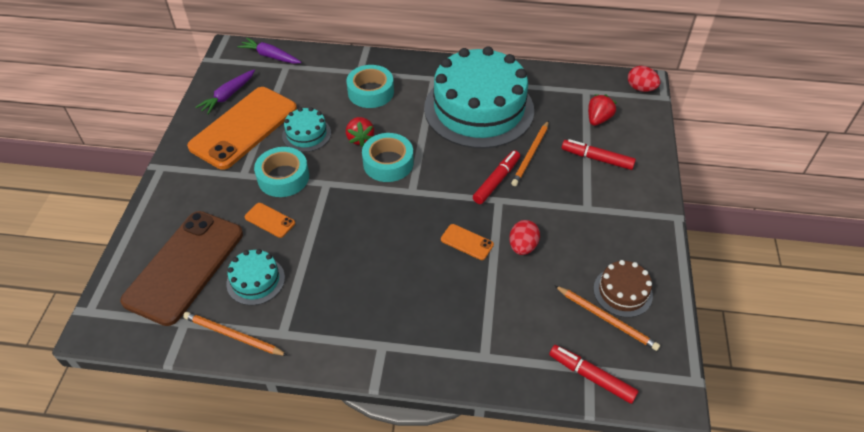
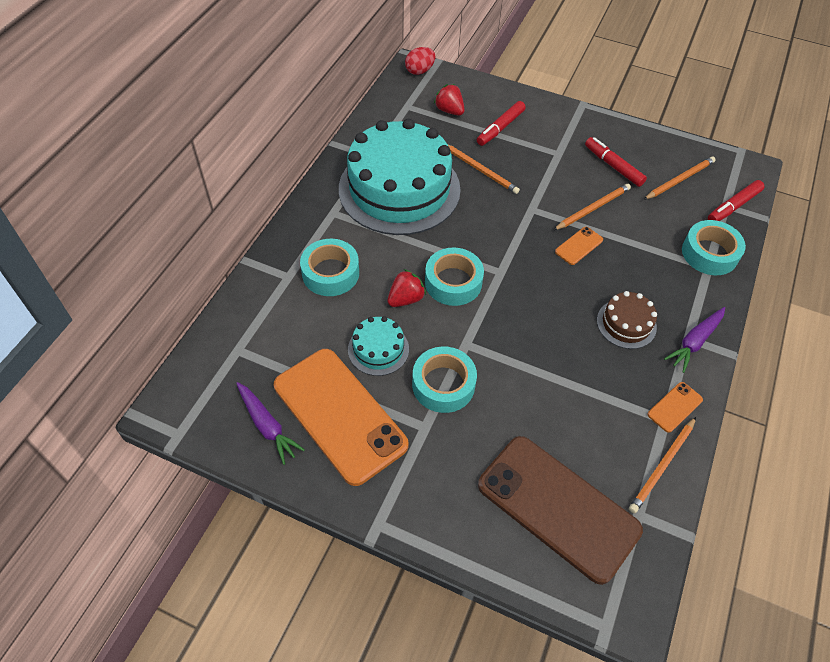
camera: 75 degrees left, 5 degrees up
turquoise cake [226,249,285,305] -> none
purple carrot [237,38,301,64] -> purple carrot moved to [664,307,725,373]
orange phone [245,203,295,238] -> orange phone moved to [648,382,703,433]
red strawberry [346,117,374,147] -> red strawberry turned 45 degrees counterclockwise [387,269,426,307]
red marker [473,150,520,204] -> red marker moved to [585,137,647,187]
red egg [509,220,540,255] -> orange pencil [554,184,631,230]
brown cake [594,260,653,317] -> brown cake moved to [597,291,657,349]
none -> turquoise tape [682,220,746,275]

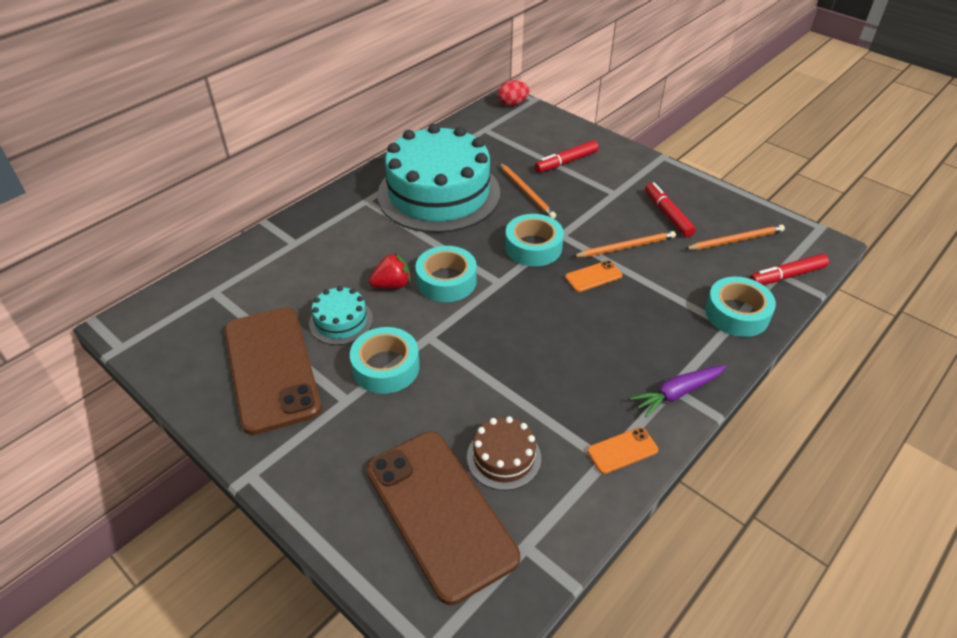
camera: 20 degrees right, 10 degrees down
purple carrot [236,382,305,465] -> none
orange phone [274,349,409,486] -> brown phone [224,307,322,435]
turquoise tape [300,239,359,296] -> turquoise tape moved to [505,214,564,266]
red strawberry [434,84,465,116] -> none
brown cake [597,291,657,349] -> brown cake moved to [467,416,541,490]
orange pencil [629,417,696,513] -> none

